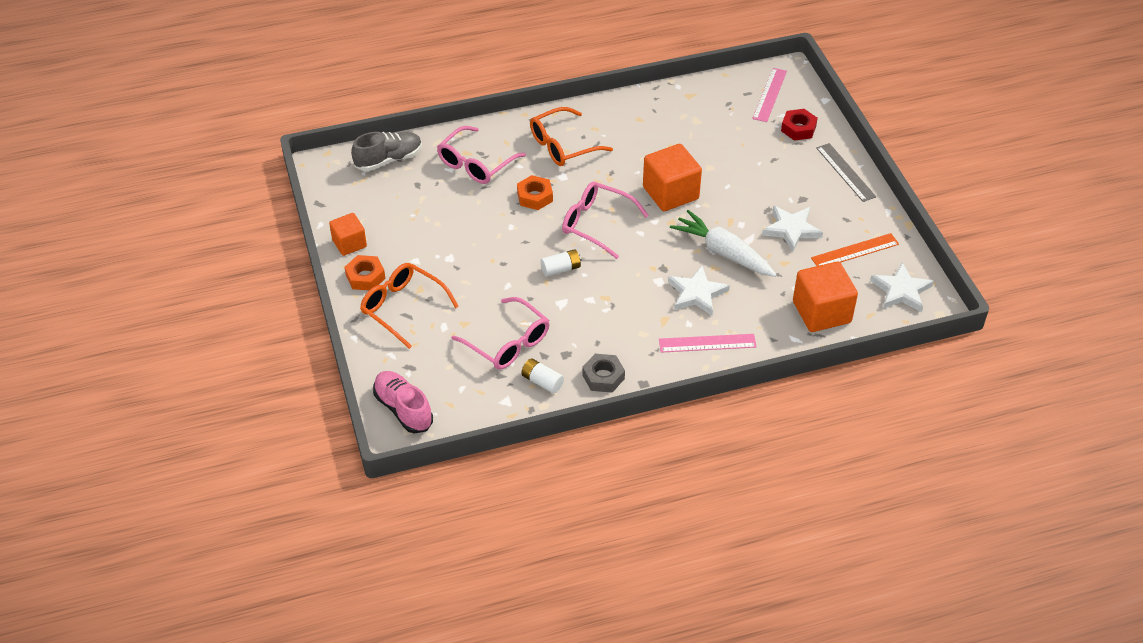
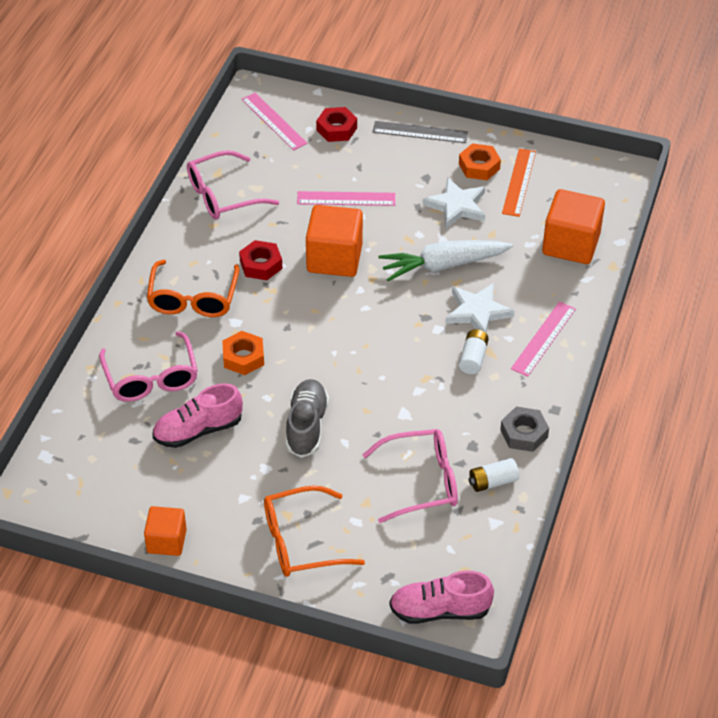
camera: 55 degrees left, 0 degrees up
orange nut [344,255,385,290] -> orange nut moved to [459,143,501,180]
grey shoe [351,132,422,171] -> grey shoe moved to [286,379,329,458]
white battery [541,249,581,277] -> white battery moved to [459,329,489,374]
pink glasses [562,182,649,259] -> pink glasses moved to [187,150,279,220]
white star [870,263,934,312] -> none
none -> pink shoe [152,383,243,448]
none -> red nut [239,240,283,280]
none -> pink ruler [297,191,396,206]

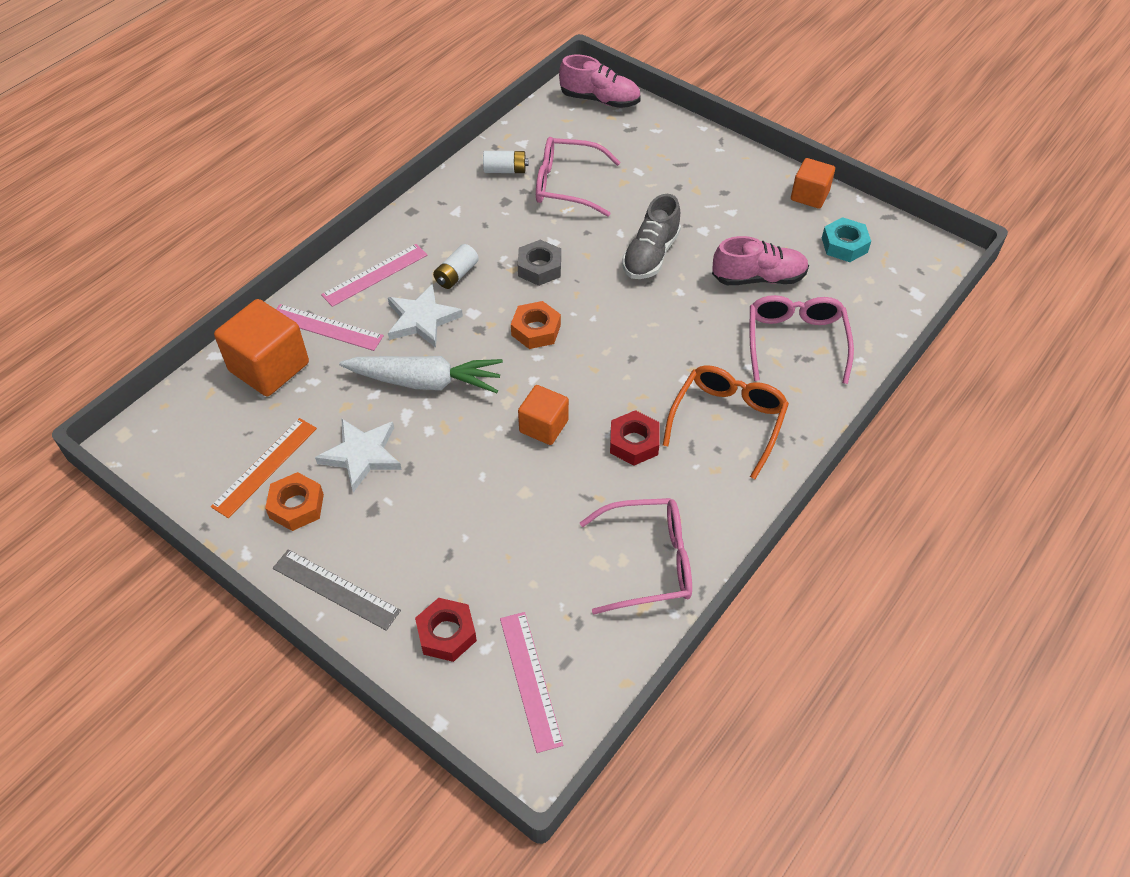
camera: 160 degrees left, 5 degrees up
orange nut [222,331,264,375] -> orange nut moved to [511,301,561,349]
orange glasses [264,485,365,577] -> none
pink ruler [297,191,396,206] -> pink ruler moved to [276,304,384,351]
orange cube [306,205,363,277] -> orange cube [518,385,569,445], size x0.61
grey nut [500,407,549,452] -> grey nut moved to [518,240,561,286]
none -> turquoise nut [822,217,871,262]

